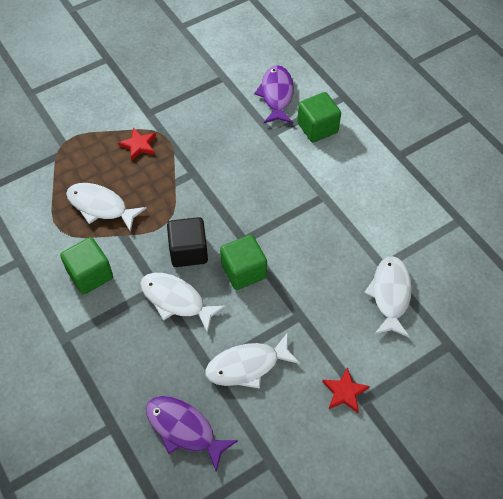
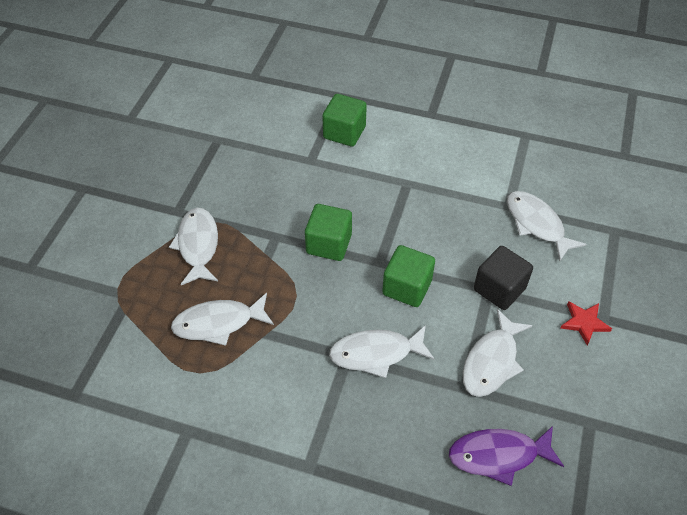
camera: 40 degrees left, 5 degrees down
green cube [60,237,113,294] -> green cube moved to [305,204,352,261]
red star [118,128,156,161] -> white fish [169,208,218,285]
black cube [167,217,208,267] -> black cube moved to [474,246,533,310]
purple fish [254,65,294,123] -> none

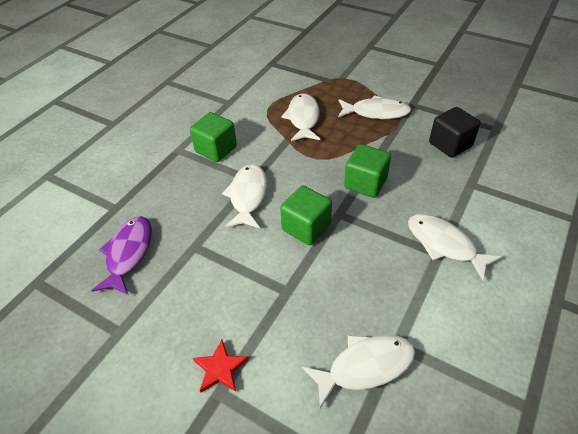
camera: 105 degrees right, 5 degrees down
green cube [322,94,367,147] -> green cube moved to [190,112,237,162]
white fish [463,309,533,397] -> white fish moved to [408,214,502,281]
black cube [474,246,533,310] -> black cube moved to [429,107,481,158]

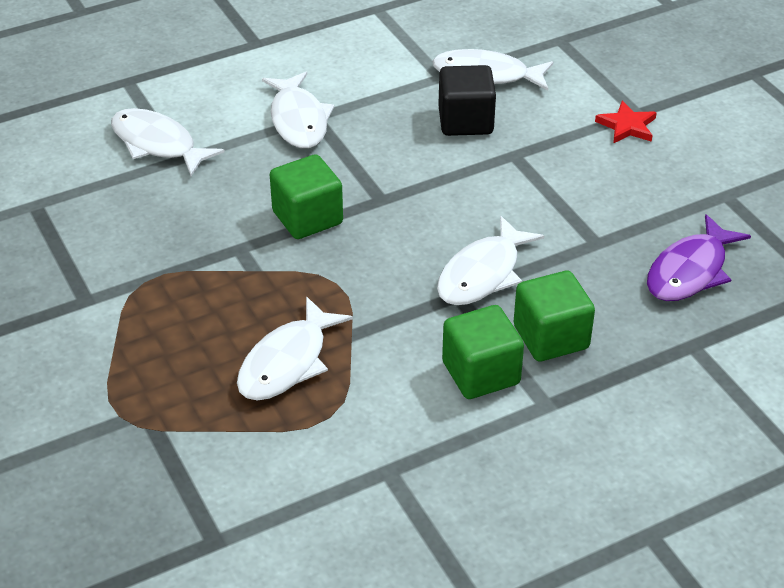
camera: 150 degrees left, 5 degrees down
green cube [280,186,332,245] -> green cube moved to [514,271,595,362]
white fish [338,95,411,119] -> white fish moved to [111,108,225,176]
black cube [429,107,481,158] -> black cube moved to [438,65,496,136]

